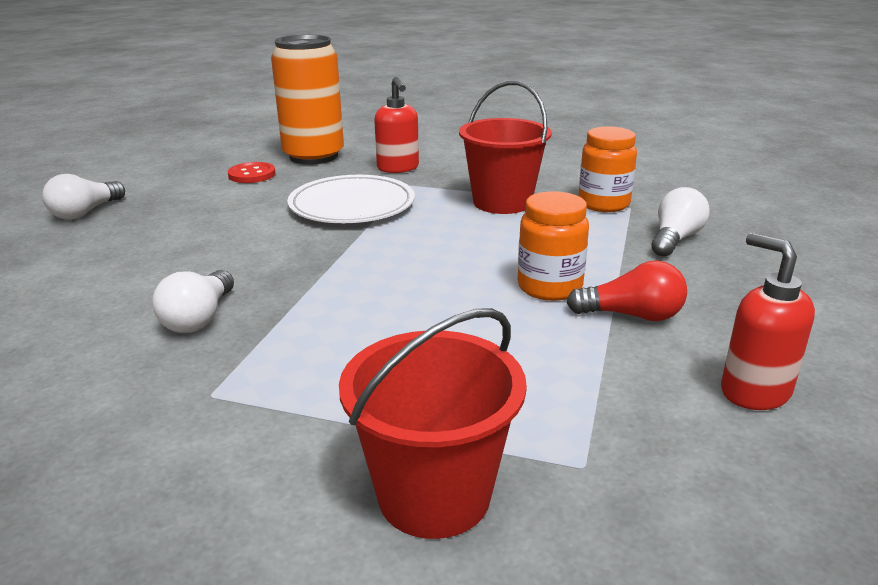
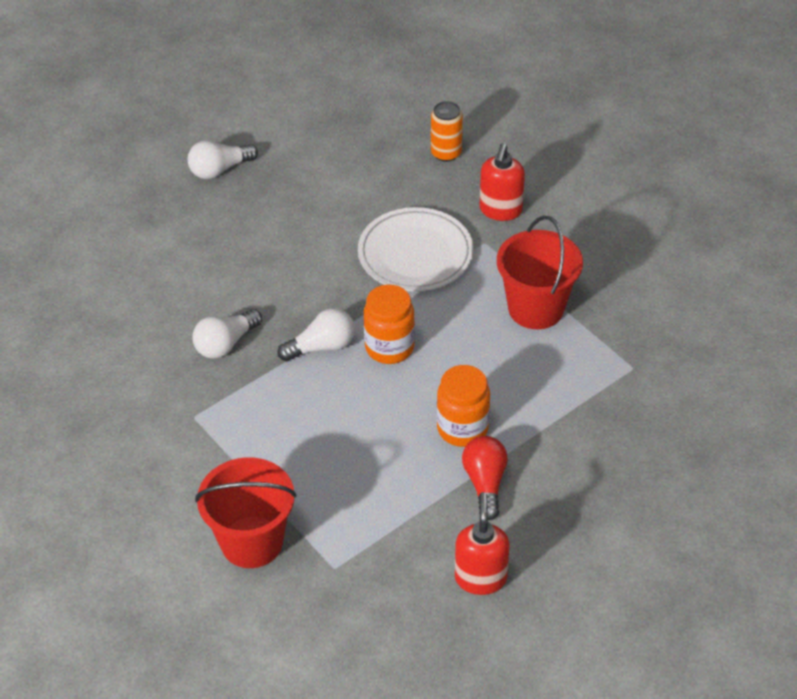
camera: 35 degrees right, 20 degrees up
red button [228,162,276,183] -> none
orange can [271,35,344,164] -> orange can [431,101,463,162], size x0.49
red light bulb [567,260,687,321] -> red light bulb turned 135 degrees counterclockwise [462,436,508,520]
orange jar [578,127,637,212] -> orange jar moved to [364,284,415,364]
white light bulb [651,187,710,257] -> white light bulb moved to [277,308,355,362]

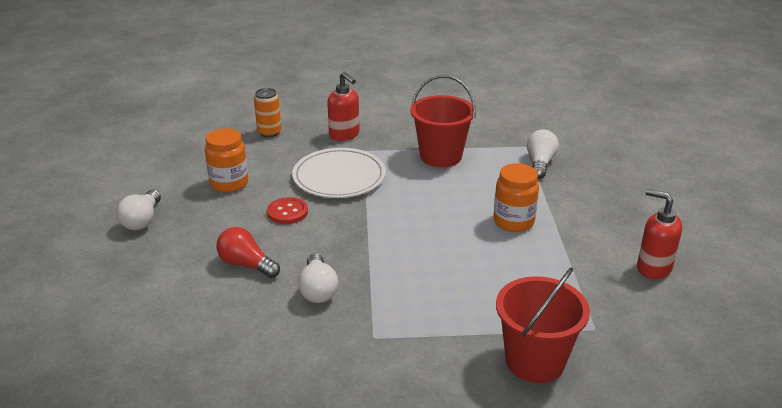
camera: 55 degrees left, 15 degrees down
white light bulb [277,308,355,362] -> white light bulb moved to [527,129,559,179]
orange jar [364,284,415,364] -> orange jar moved to [205,128,248,193]
red light bulb [462,436,508,520] -> red light bulb moved to [216,227,280,278]
none -> red button [267,197,308,224]

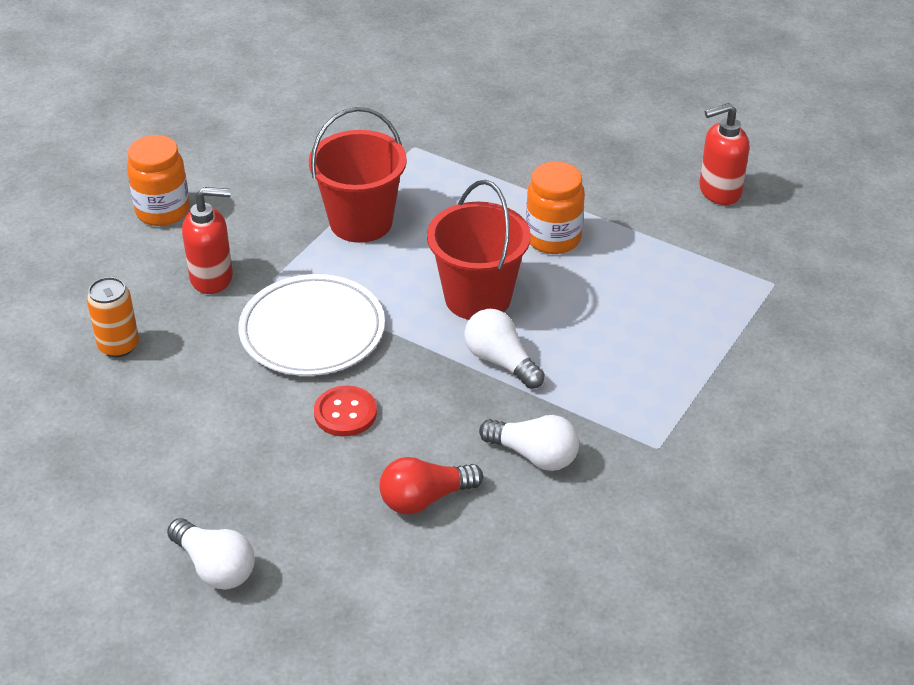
camera: 55 degrees left, 10 degrees up
orange jar [205,128,248,193] -> orange jar moved to [127,135,190,226]
red bucket [496,267,590,383] -> red bucket moved to [427,180,531,320]
white light bulb [527,129,559,179] -> white light bulb moved to [464,309,545,389]

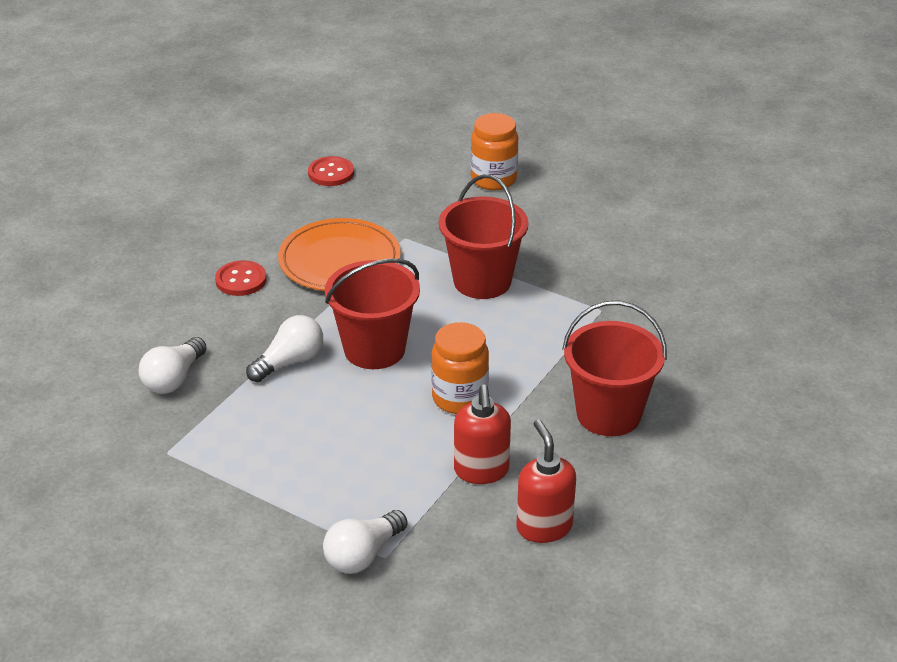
camera: 90 degrees right, 5 degrees down
orange can [87,277,139,357] -> red button [308,156,354,186]
white light bulb [167,518,255,590] -> white light bulb moved to [323,510,407,574]
red soap dispenser [182,187,233,294] -> red soap dispenser moved to [454,385,511,484]
white plate [238,274,385,376] -> orange plate [278,218,401,291]
red light bulb [380,457,483,514] -> none
none -> red bucket [562,301,667,436]

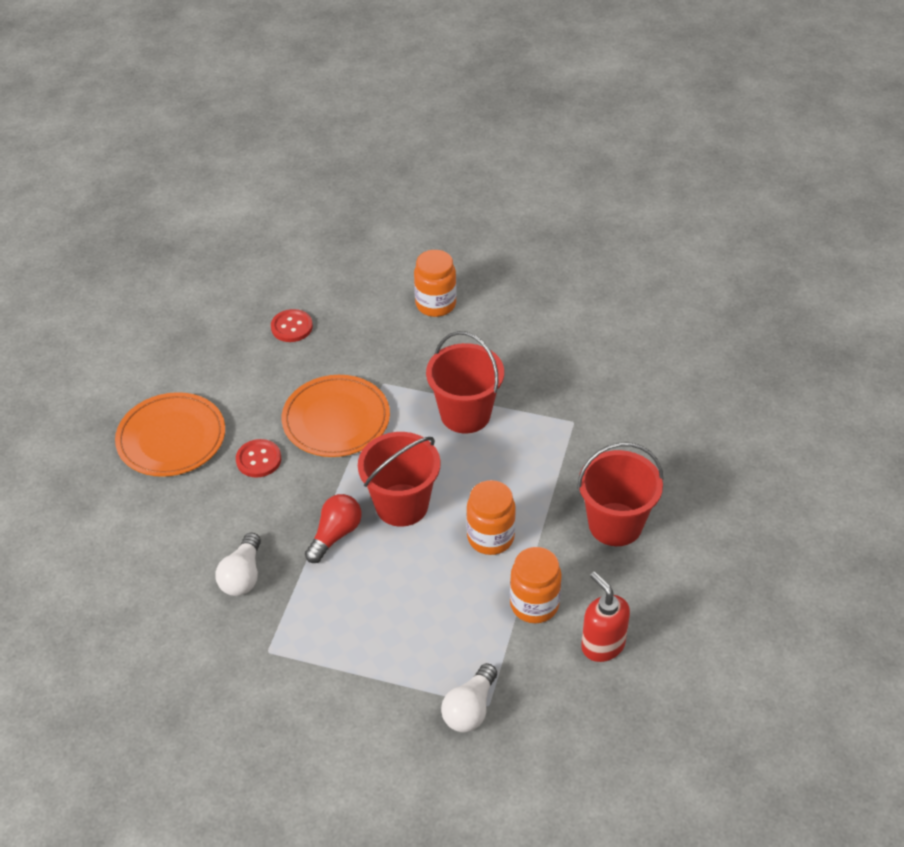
camera: 15 degrees left, 10 degrees up
white light bulb [246,315,323,382] -> red light bulb [305,494,362,563]
red soap dispenser [454,385,511,484] -> orange jar [510,547,562,623]
none -> orange plate [115,392,225,477]

